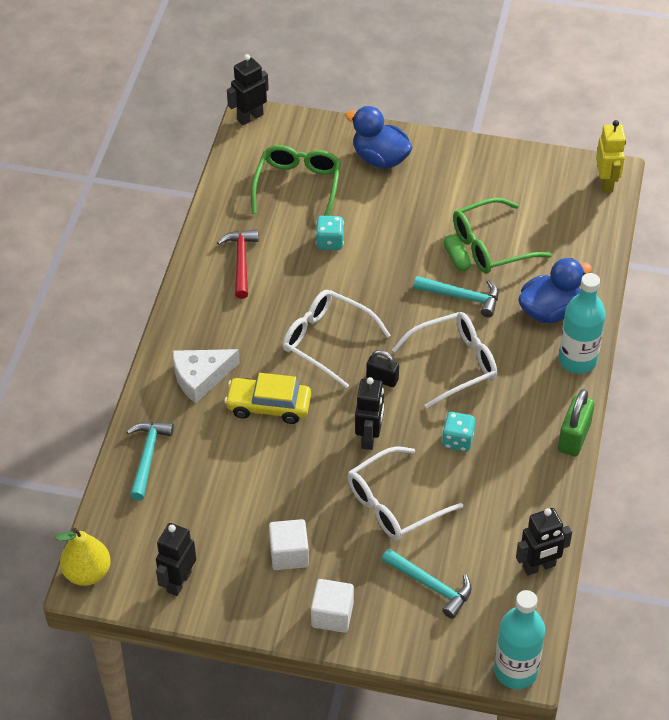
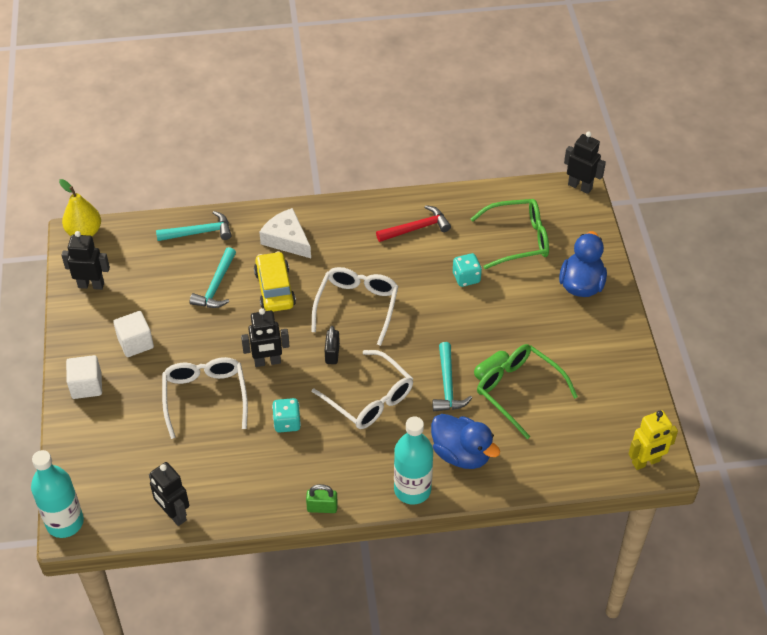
camera: 70 degrees right, 0 degrees up
white glasses [348,446,463,541] -> white glasses turned 45 degrees clockwise [162,357,248,439]
turquoise hammer [382,548,472,619] -> turquoise hammer moved to [190,247,236,308]
green padlock [558,389,595,457] -> green padlock [306,484,338,513], size x0.66

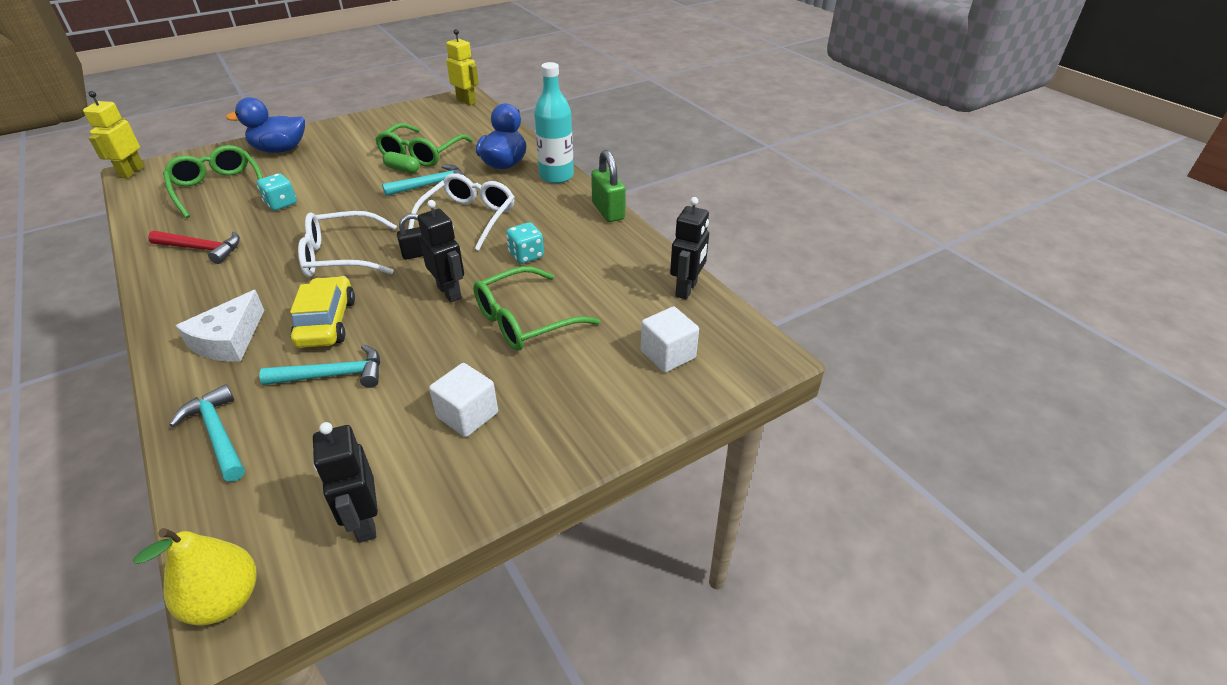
camera: 115 degrees left, 10 degrees down
turquoise bottle [31,450,84,538] -> none
white cube [66,355,102,399] -> white cube moved to [641,307,699,372]
white glasses [162,357,248,439] -> green glasses [473,266,600,351]
yellow car [254,251,296,312] -> yellow car turned 120 degrees clockwise [290,276,355,348]
green padlock [306,484,338,513] -> green padlock [591,150,626,222], size x1.52
red hammer [376,205,451,242] -> red hammer turned 150 degrees clockwise [148,231,240,264]
black robot [564,131,606,194] -> yellow robot [83,91,144,178]

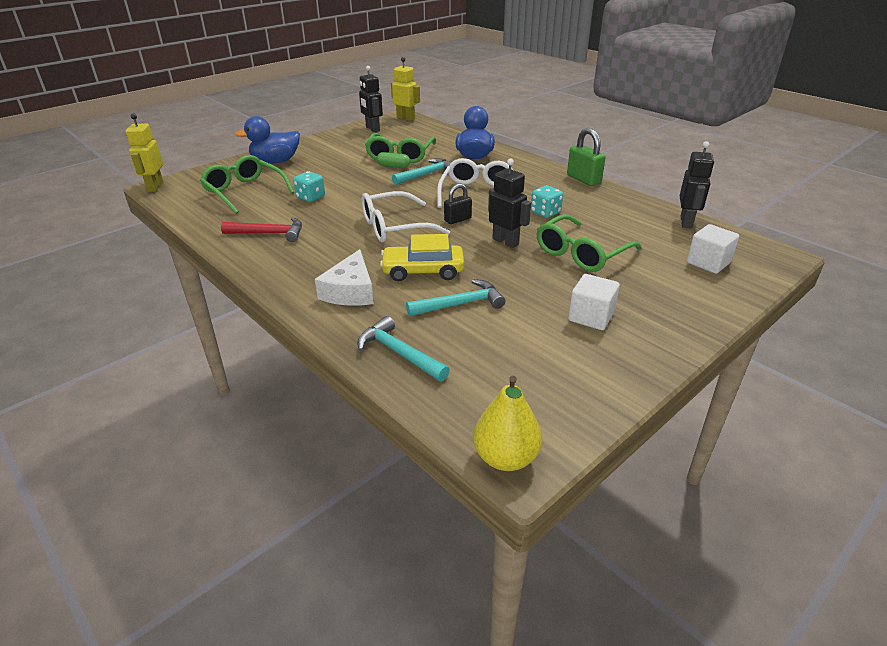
camera: 10 degrees left, 5 degrees down
yellow car [290,276,355,348] -> yellow car turned 75 degrees counterclockwise [380,234,464,281]
black robot [313,422,378,543] -> black robot moved to [359,66,383,132]
turquoise bottle [534,62,574,183] -> none

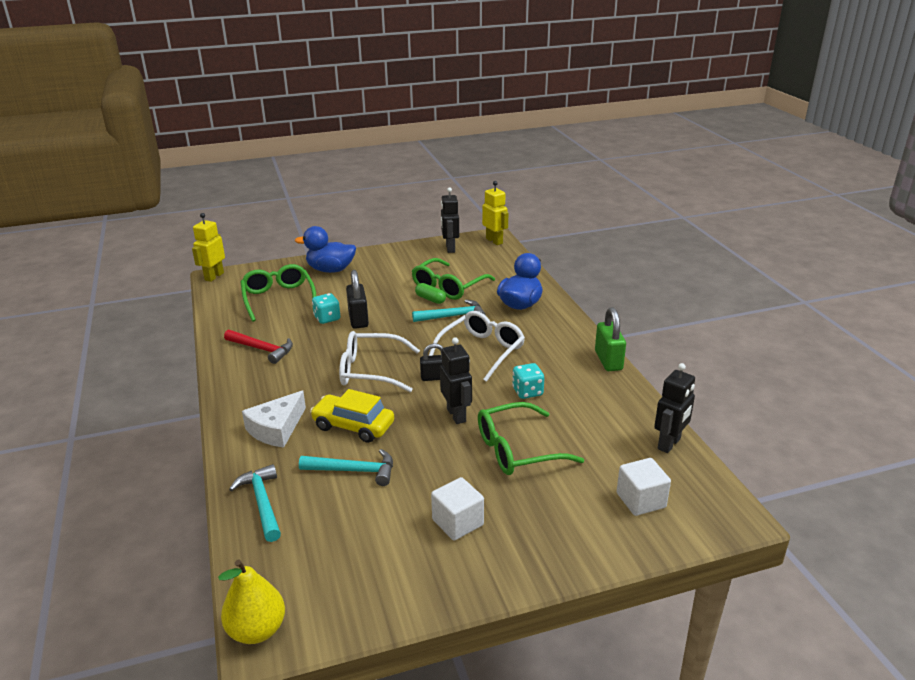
camera: 25 degrees right, 5 degrees down
none -> black padlock [346,270,369,329]

